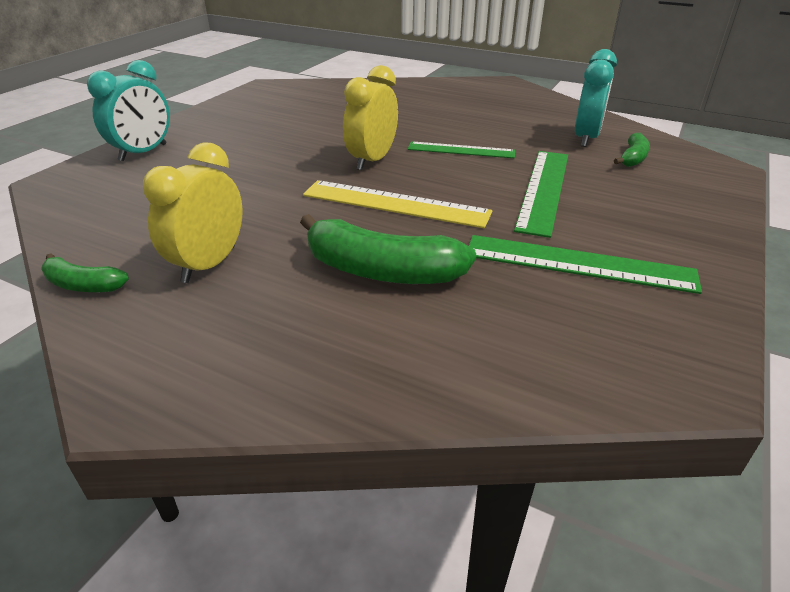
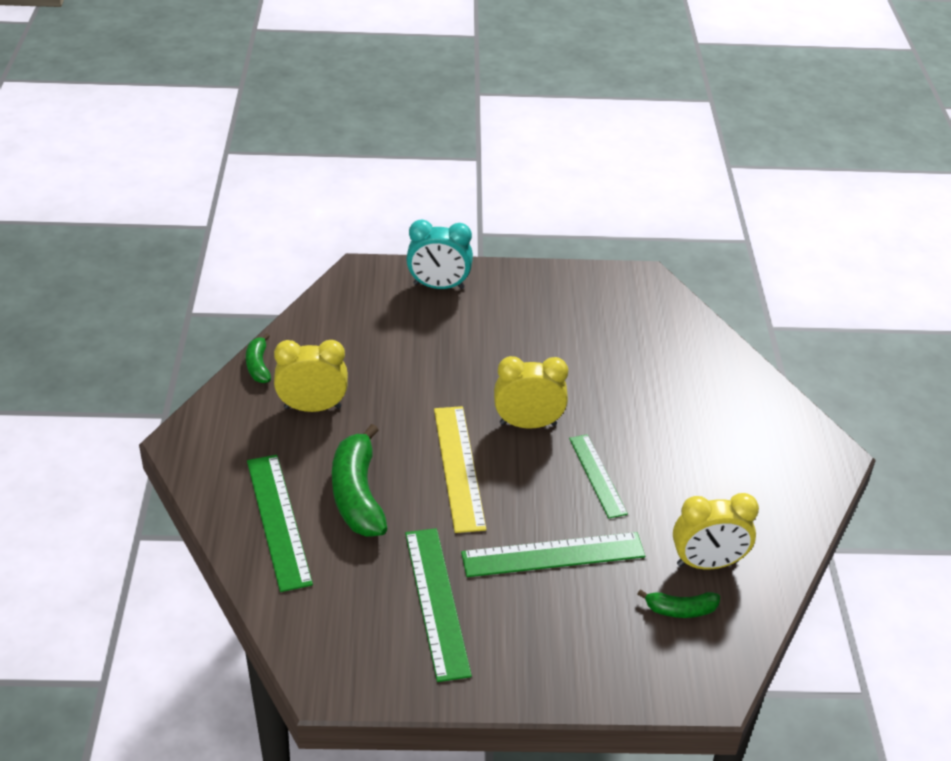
camera: 60 degrees right, 5 degrees up
turquoise clock [575,49,617,147] -> yellow clock [673,493,759,569]
none -> green ruler [247,455,313,592]

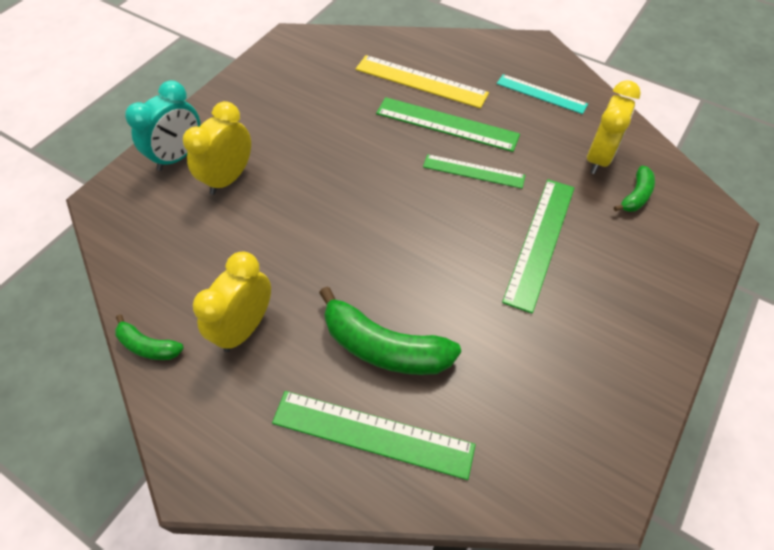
camera: 55 degrees left, 15 degrees up
green ruler [405,528,472,682] -> green ruler moved to [376,97,520,152]
yellow ruler [434,406,486,533] -> yellow ruler moved to [356,55,489,108]
yellow clock [494,356,568,429] -> yellow clock moved to [183,101,251,195]
none -> turquoise ruler [497,74,588,114]

